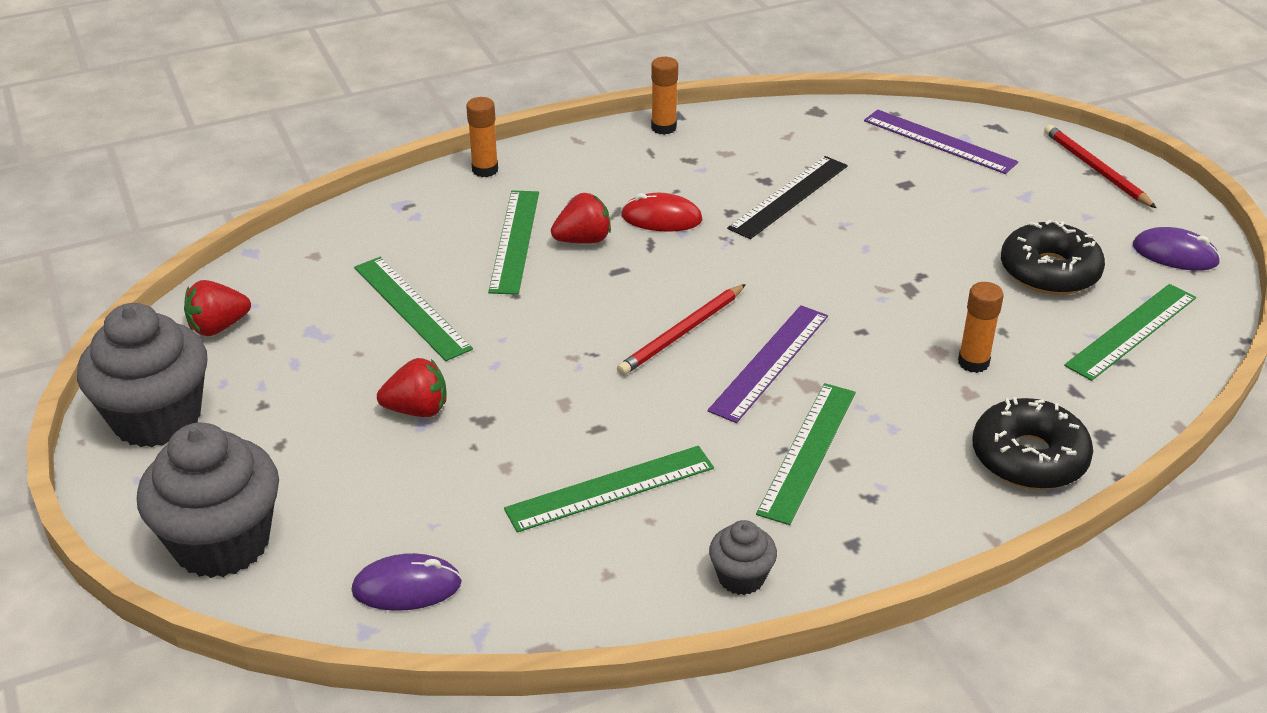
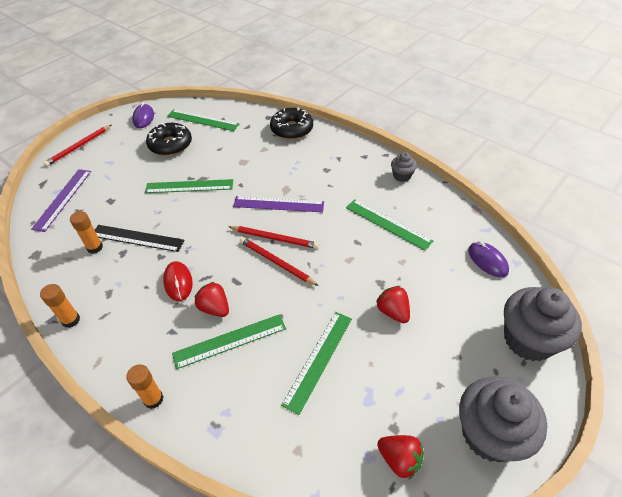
camera: 115 degrees left, 10 degrees up
green ruler [756,383,856,525] -> green ruler moved to [145,179,233,193]
orange glue stick [958,282,1004,373] -> orange glue stick moved to [70,211,103,254]
none -> red pencil [240,237,319,286]

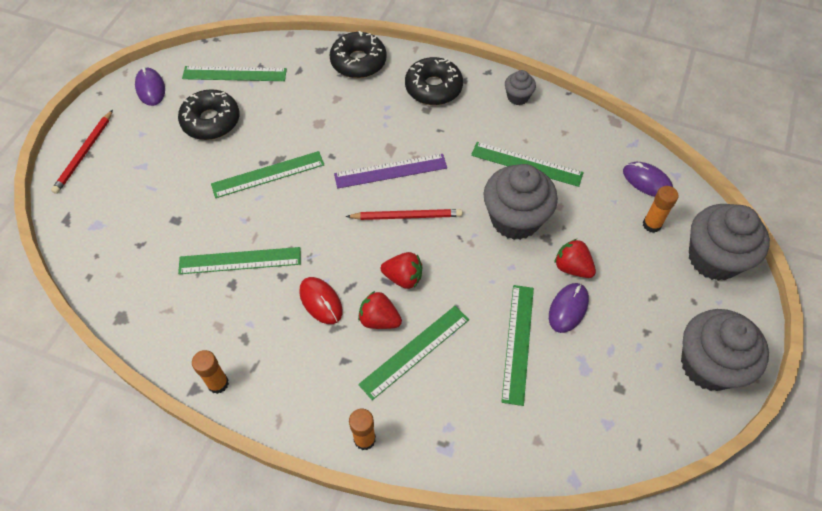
camera: 20 degrees left, 10 degrees up
purple ruler [31,169,91,232] -> none
orange glue stick [70,211,103,254] -> orange glue stick moved to [643,186,679,233]
black ruler [95,225,185,252] -> green ruler [178,247,301,274]
red pencil [240,237,319,286] -> none
red strawberry [377,435,424,479] -> red strawberry moved to [381,252,422,289]
none -> black donut [405,57,463,105]
none -> grey cupcake [483,164,558,240]
none -> purple mouse [549,283,589,333]

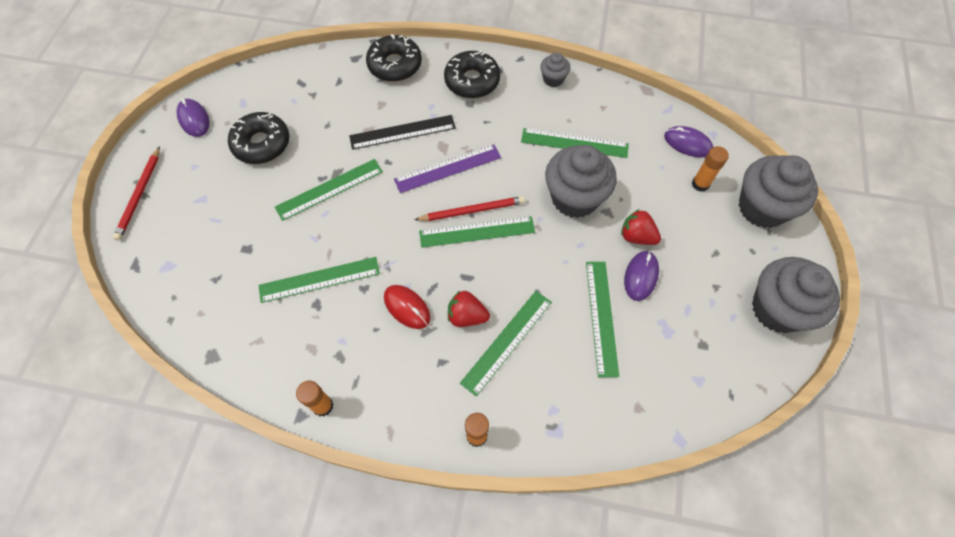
camera: 10 degrees left, 5 degrees up
green ruler [182,66,287,81] -> green ruler moved to [419,216,535,248]
red strawberry [381,252,422,289] -> none
none -> black ruler [349,115,456,150]

